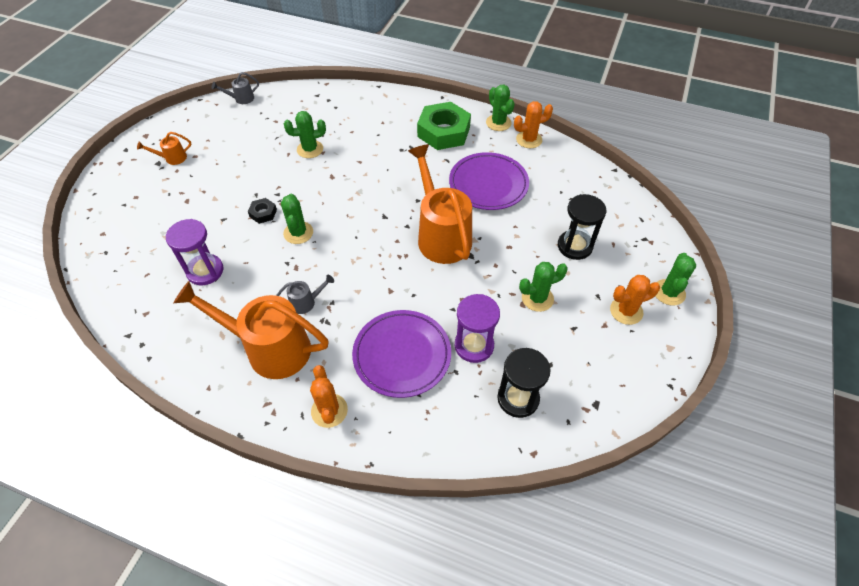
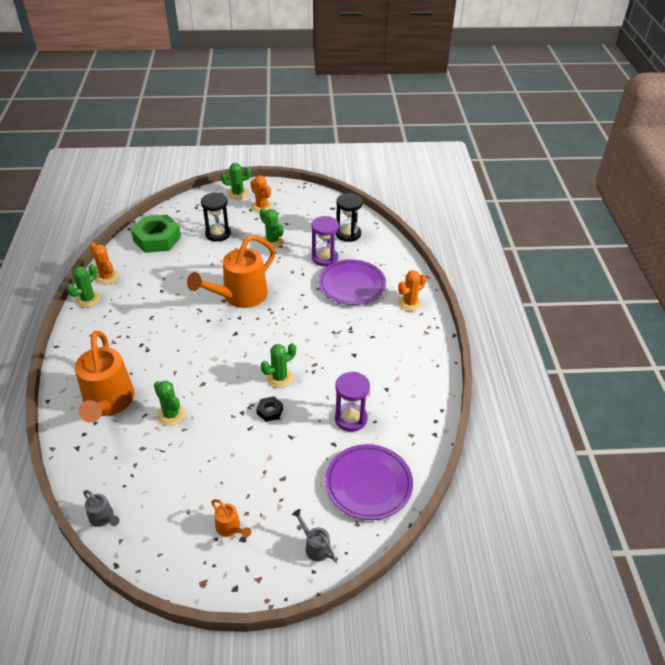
camera: 115 degrees left, 10 degrees down
orange watering can [174,281,329,379] -> orange watering can moved to [75,331,135,423]
grey watering can [276,275,334,314] -> grey watering can moved to [292,509,335,561]
green nut [417,102,471,150] -> green nut moved to [131,215,181,253]
purple plate [449,152,529,210] -> purple plate moved to [325,444,413,520]

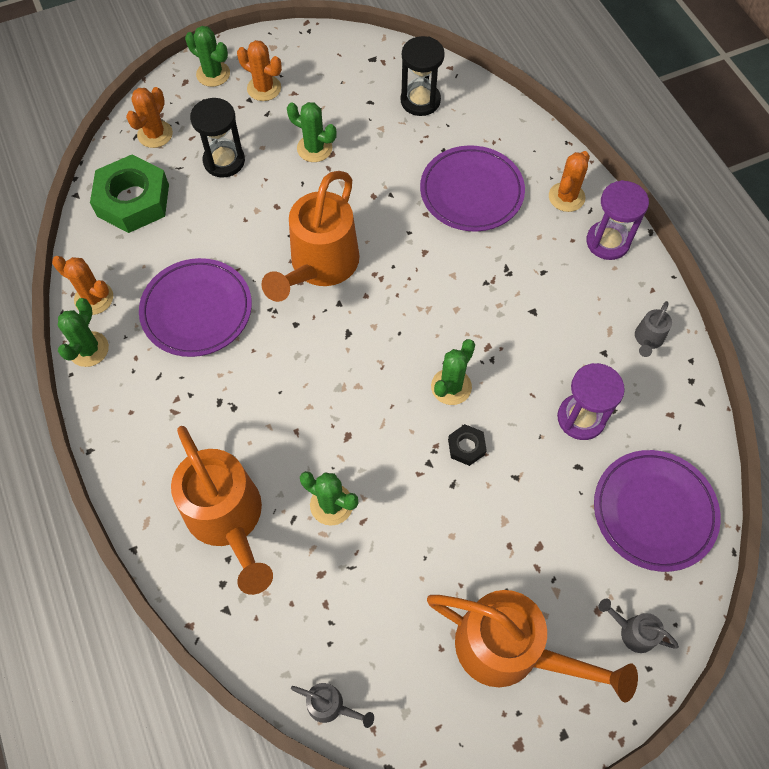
camera: 20 degrees left, 20 degrees up
orange watering can [211,499,251,538] -> orange watering can [427,590,638,703], size x2.37
green cactus [221,163,251,200] -> green cactus turned 60 degrees clockwise [185,26,230,87]
purple hourglass [311,216,339,266] -> purple hourglass moved to [586,180,649,260]
none -> orange cactus [126,87,173,148]
none -> purple plate [139,258,252,357]
none -> grey watering can [635,301,672,357]

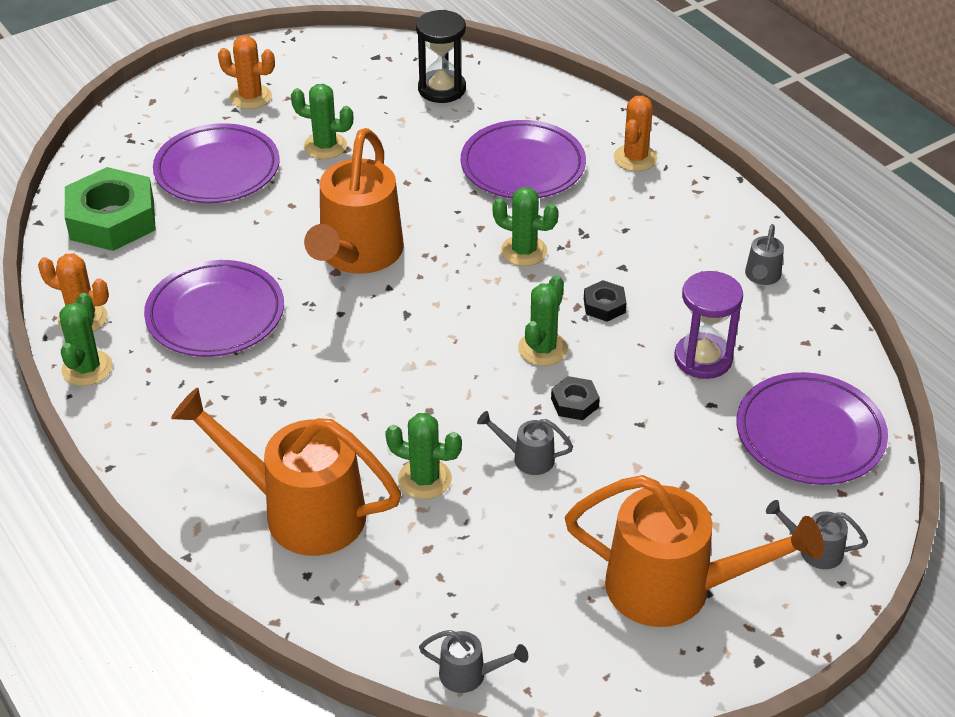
camera: 10 degrees left, 20 degrees down
orange cactus [126,87,173,148] -> none
orange watering can [171,426,273,595] -> orange watering can turned 150 degrees clockwise [171,388,401,556]
green cactus [185,26,230,87] -> green cactus moved to [492,187,559,266]
black hourglass [190,98,245,178] -> purple plate [153,123,280,203]
purple hourglass [586,180,649,260] -> none
none -> grey watering can [477,411,573,475]
none -> black nut [584,280,627,322]

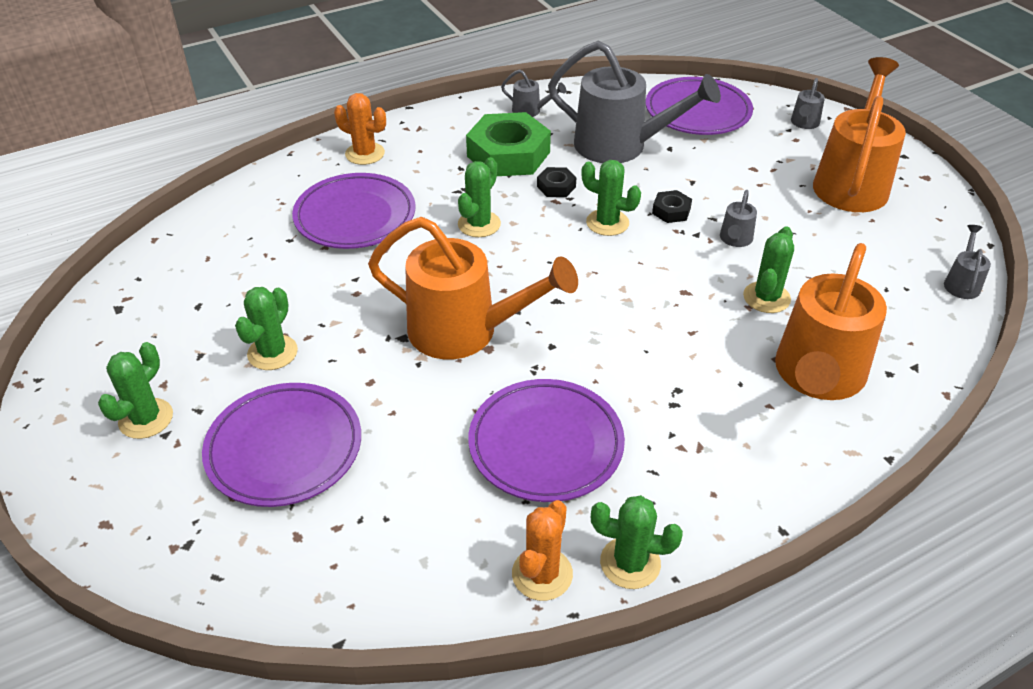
camera: 85 degrees left, 0 degrees up
green nut [65,167,156,251] -> green nut moved to [466,112,551,176]
orange cactus [218,36,275,109] -> green cactus [98,342,173,439]
black hourglass [416,10,466,103] -> none
purple hourglass [675,271,743,379] -> grey watering can [548,41,721,163]

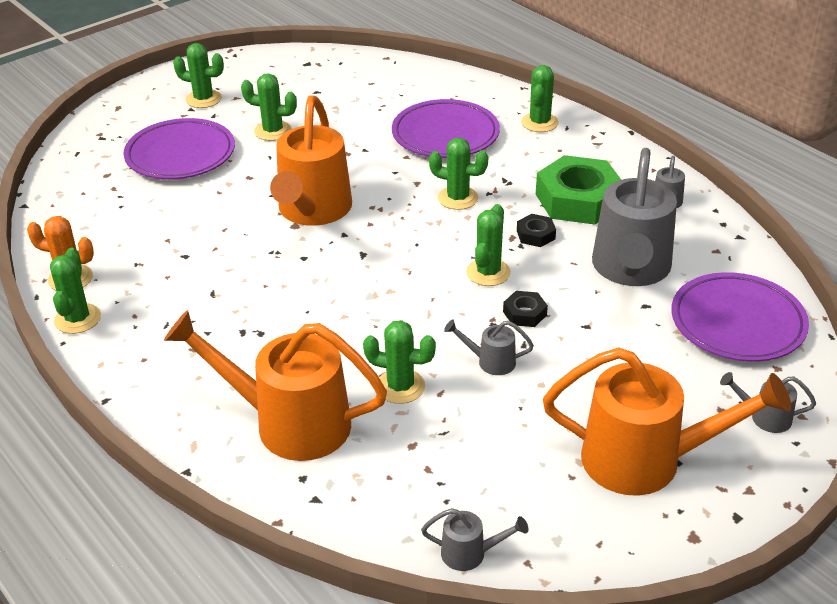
camera: 80 degrees right, 5 degrees down
orange cactus [334,93,386,165] -> green cactus [521,65,559,132]
purple plate [468,379,625,502] -> none

